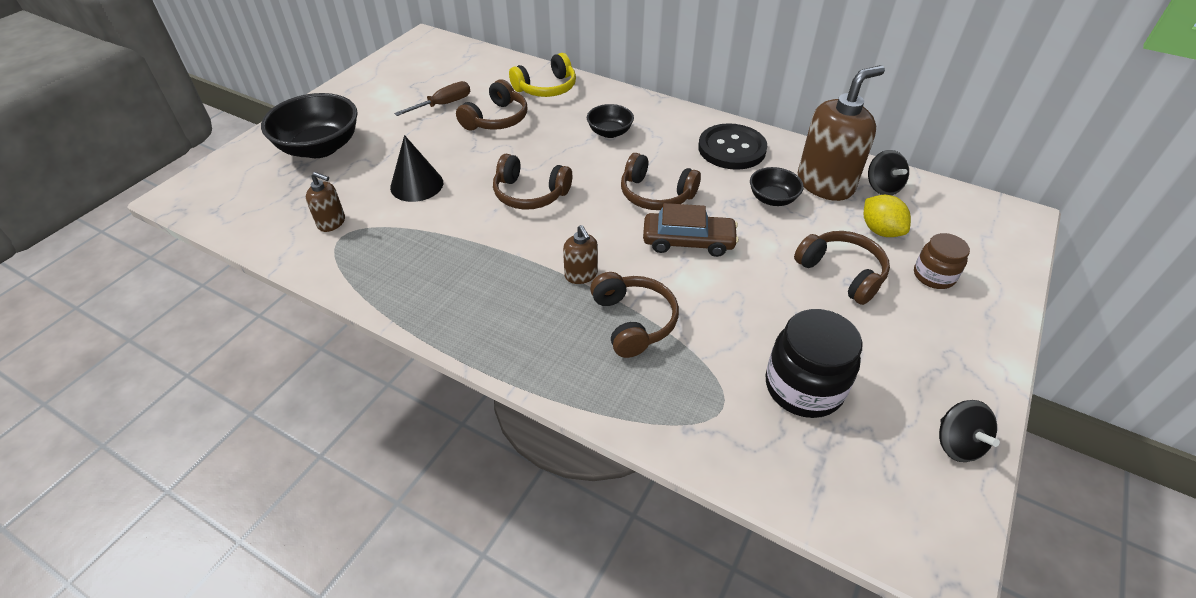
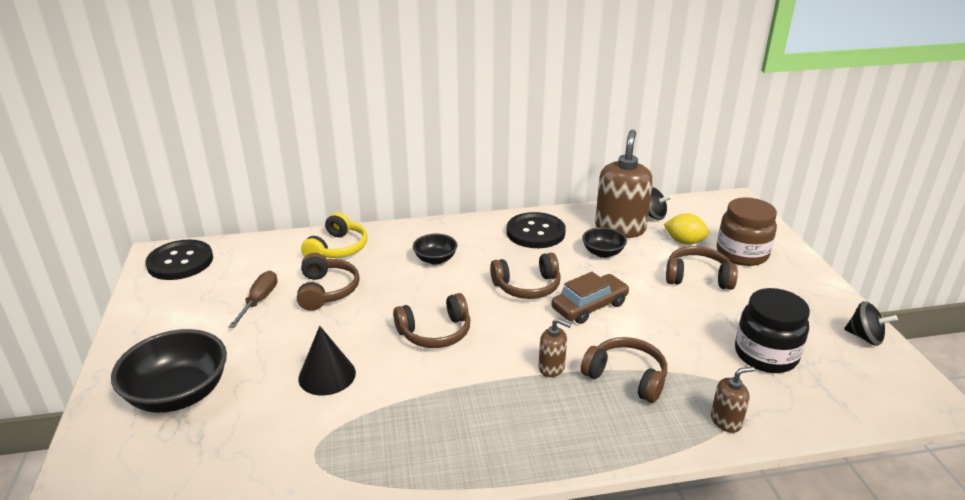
camera: 40 degrees left, 15 degrees down
brown soap dispenser [306,172,345,232] -> brown soap dispenser moved to [711,366,755,433]
brown jar [914,233,970,289] -> brown jar [717,197,777,266], size x1.66
none -> black button [145,239,213,280]

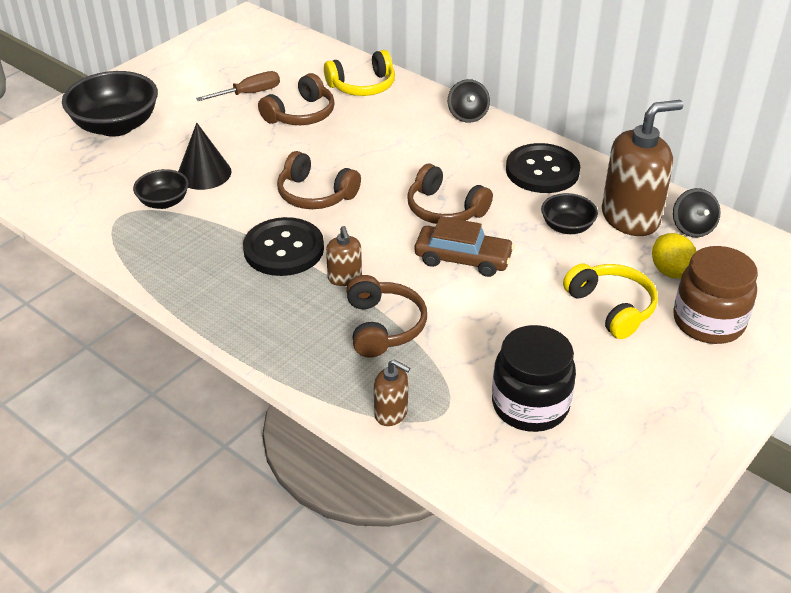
camera: 50 degrees right, 10 degrees up
black button [145,239,213,280] -> black button moved to [243,217,324,276]
black bowl [413,233,457,265] -> black bowl moved to [133,169,189,209]
brown headphones [666,246,738,290] -> yellow headphones [563,263,658,339]
black spinning top [844,301,898,346] -> black spinning top moved to [448,79,490,123]

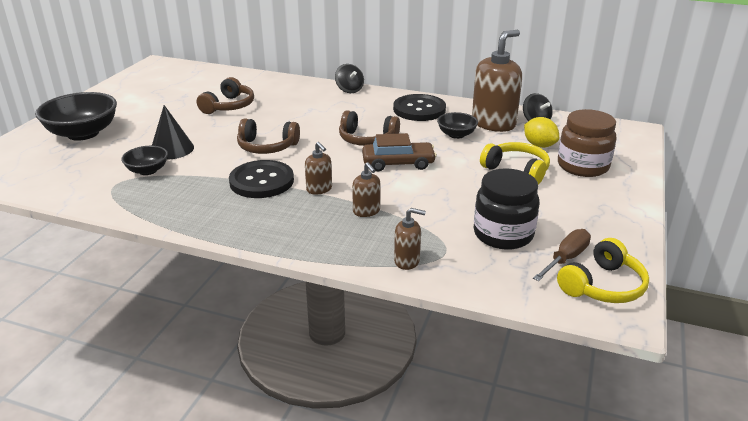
camera: 20 degrees left, 10 degrees down
brown screwdriver [196,71,280,101] -> brown screwdriver moved to [533,229,591,281]
yellow headphones [324,50,395,96] -> yellow headphones moved to [557,238,649,303]
brown headphones [346,275,427,358] -> brown soap dispenser [352,162,381,217]

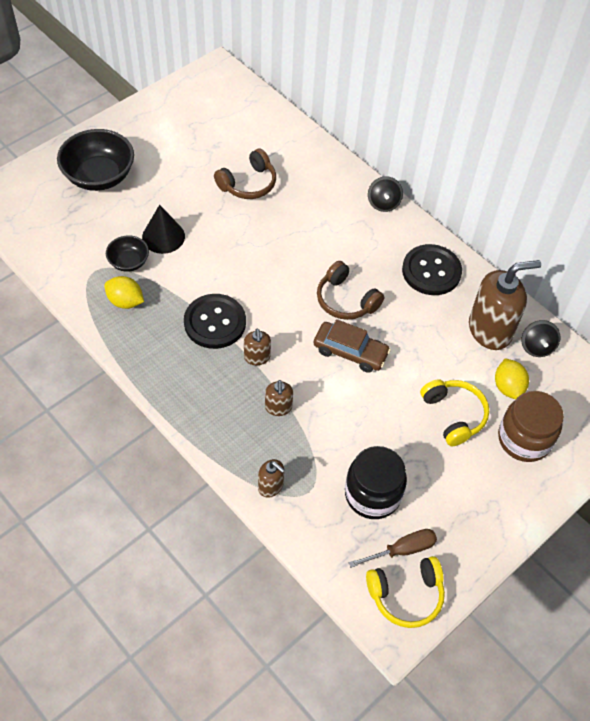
camera: 25 degrees right, 25 degrees up
brown headphones [237,118,300,154] -> none
black bowl [437,112,478,139] -> none
none -> yellow lemon [104,276,144,309]

